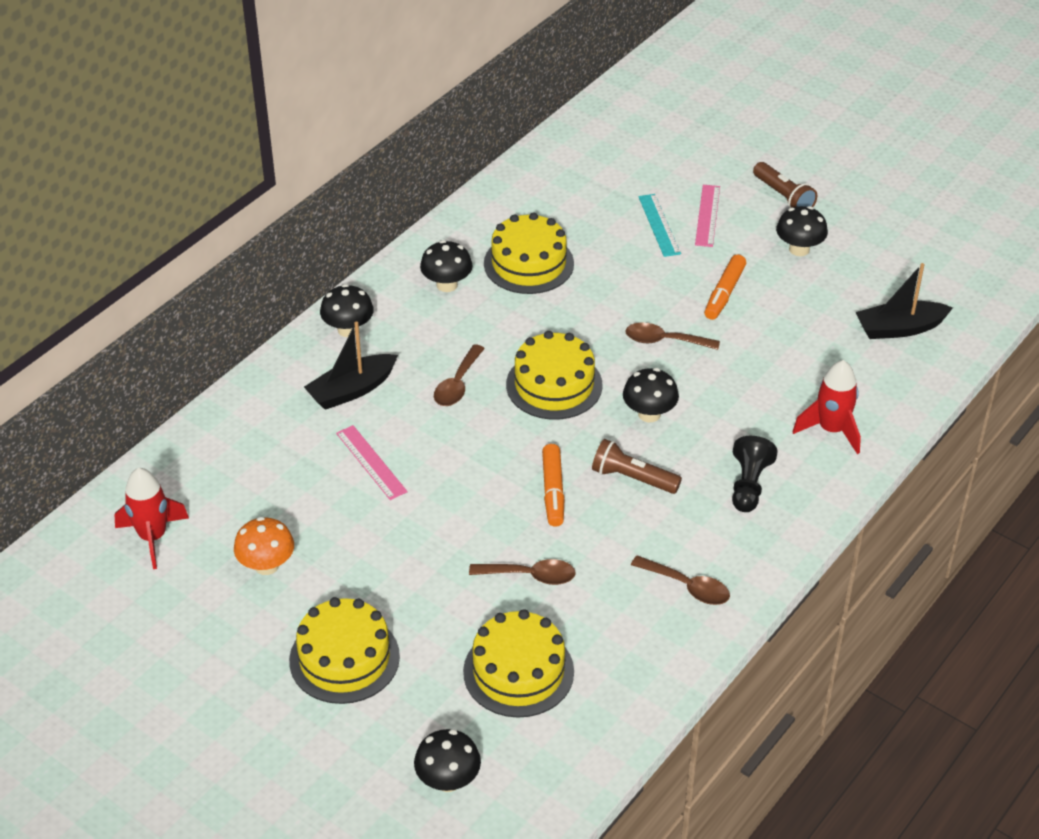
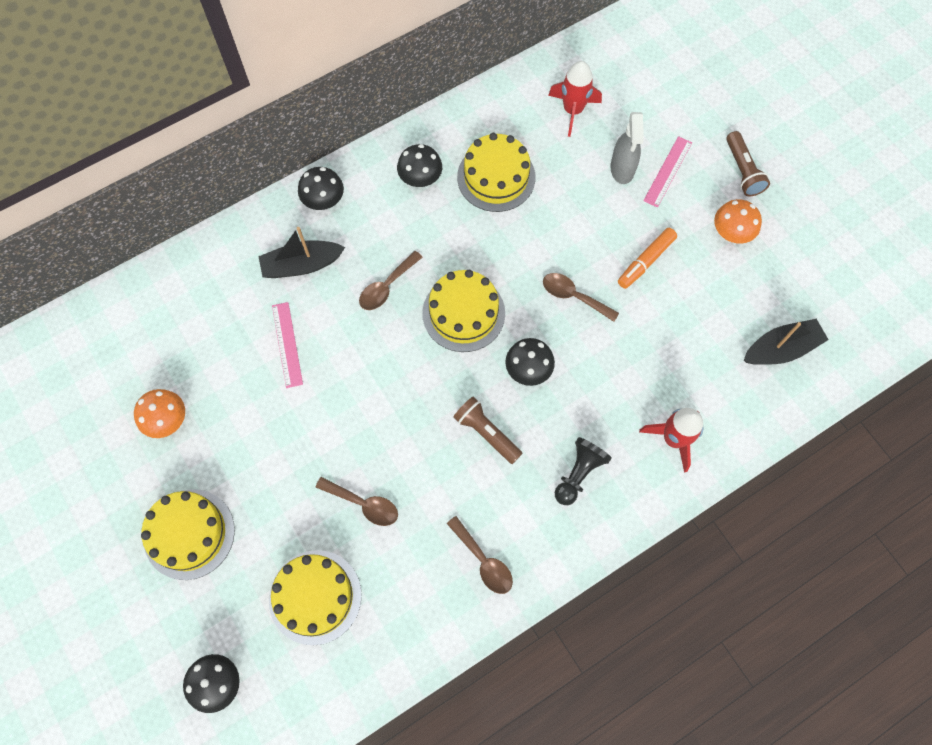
camera: 20 degrees right, 25 degrees up
red rocket [114,468,189,569] -> red rocket moved to [548,61,602,137]
orange marker [542,444,565,527] -> none
turquoise ruler [638,194,681,257] -> grey spray bottle [610,112,644,184]
black mushroom [776,206,828,256] -> orange mushroom [714,199,762,244]
black boat [856,263,953,339] -> black boat turned 150 degrees clockwise [744,319,829,365]

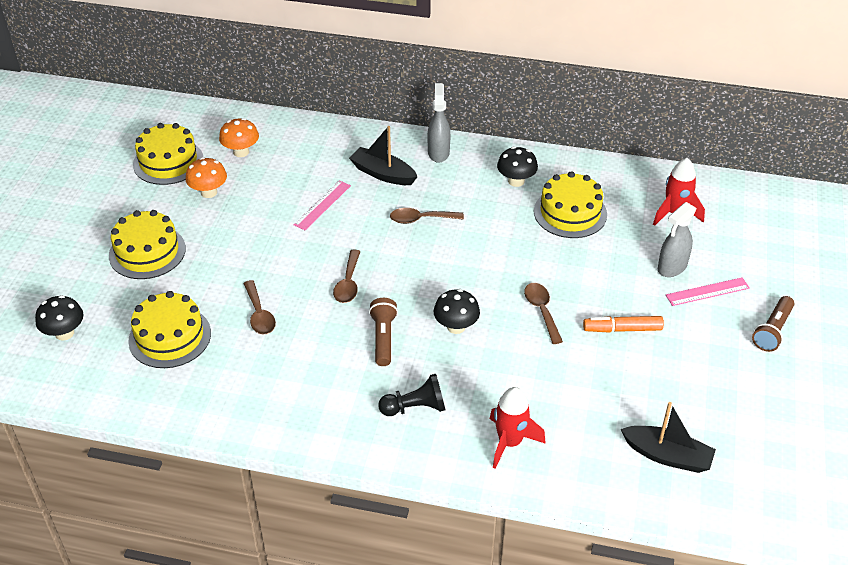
camera: 45 degrees right, 25 degrees down
black mushroom [298,167,344,210] -> grey spray bottle [427,83,450,163]
yellow cake [422,270,505,352] -> yellow cake moved to [133,123,203,185]
brown spoon [447,516,513,594] -> brown spoon moved to [333,249,361,303]
orange mushroom [714,199,762,244] -> orange mushroom moved to [219,118,259,157]

